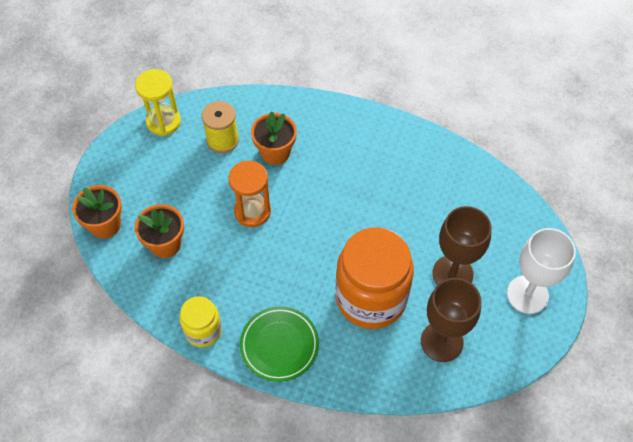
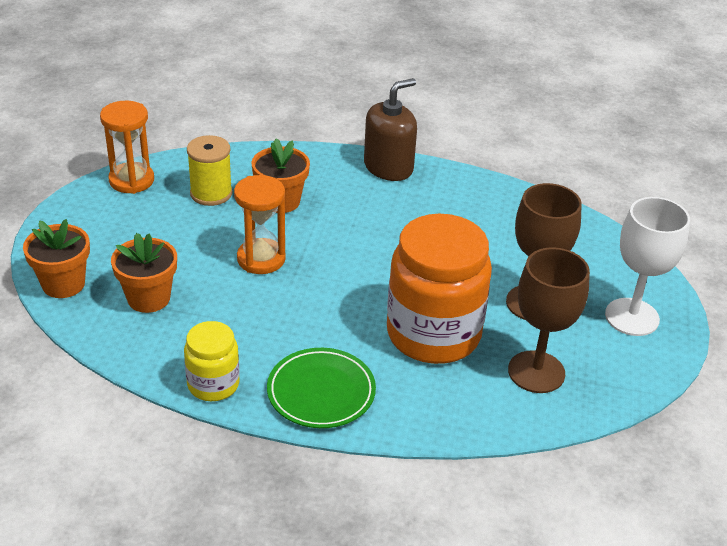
camera: 10 degrees left, 20 degrees down
yellow hourglass [135,69,181,136] -> orange hourglass [100,101,154,194]
none -> brown soap dispenser [364,78,417,181]

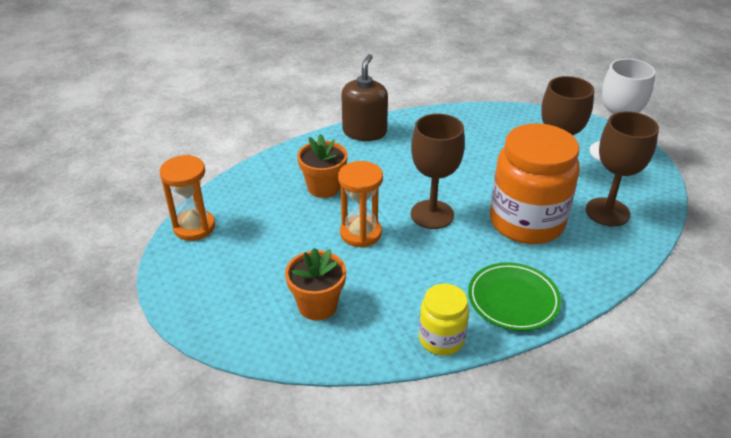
camera: 35 degrees left, 0 degrees up
orange flower pot [23,219,90,298] -> none
yellow spool [187,135,232,206] -> none
none -> brown goblet [411,114,465,229]

